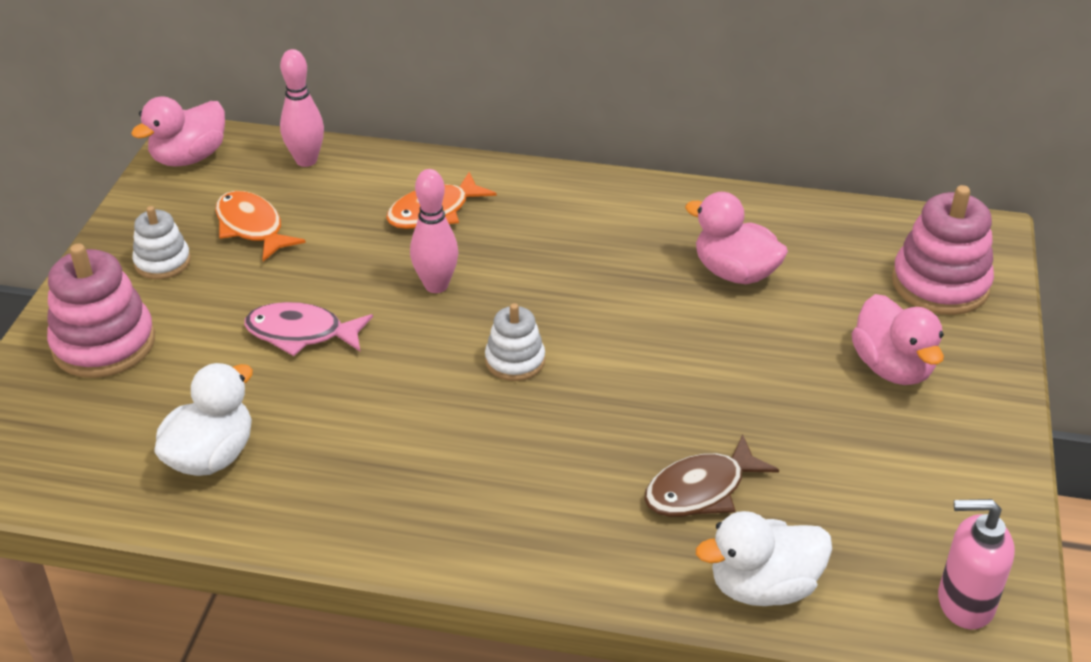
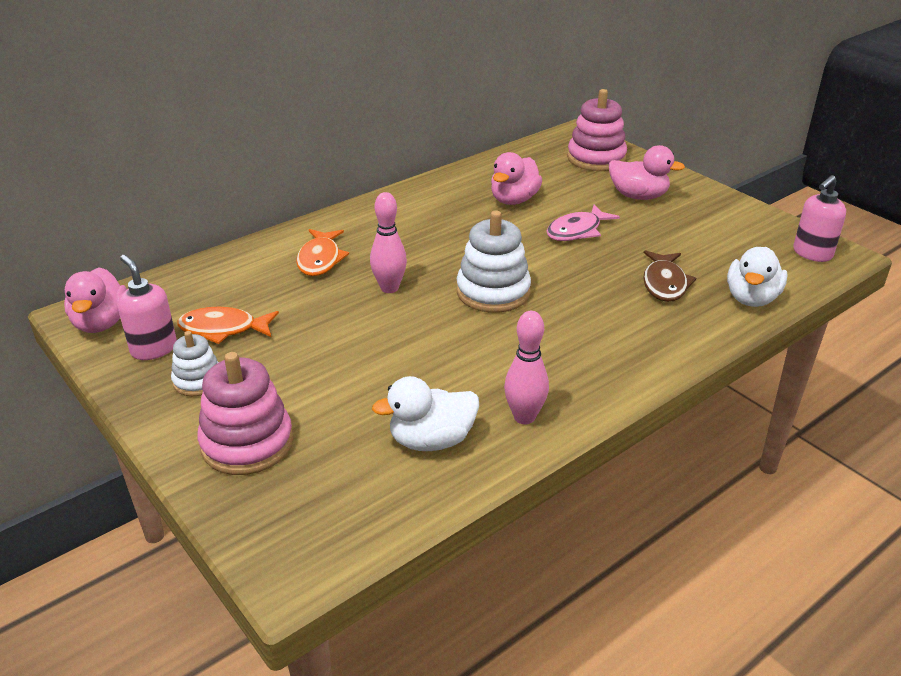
camera: 50 degrees left, 5 degrees down
white duck [154,363,253,476] -> white duck turned 90 degrees counterclockwise [372,376,479,451]
pink fish [244,302,373,356] -> pink fish moved to [547,204,620,241]
pink bowling pin [280,49,324,167] -> pink bowling pin moved to [504,311,549,424]
white stacking toy [485,303,545,381] -> white stacking toy [457,211,531,313], size x1.71
pink duck [685,192,788,284] -> pink duck turned 45 degrees counterclockwise [491,152,542,205]
none -> pink soap dispenser [118,255,177,360]

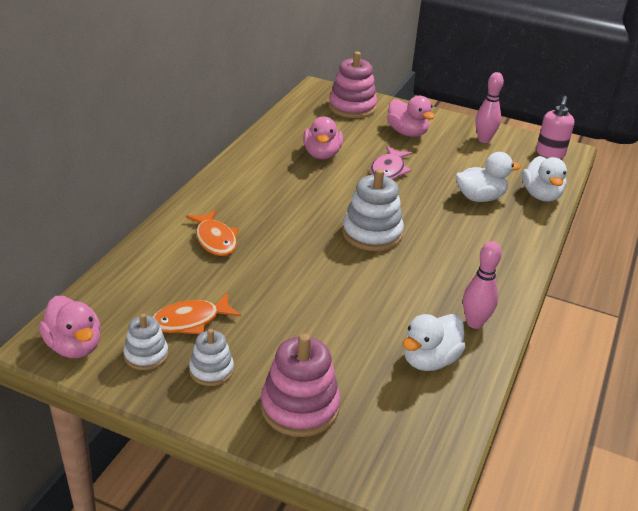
camera: 30 degrees left, 0 degrees up
pink soap dispenser [118,255,177,360] -> white stacking toy [123,314,168,370]
pink bowling pin [370,192,407,293] -> pink bowling pin moved to [475,72,504,143]
pink duck [609,145,685,200] -> pink duck turned 60 degrees clockwise [387,96,435,137]
brown fish [643,250,696,302] -> white duck [456,152,521,202]

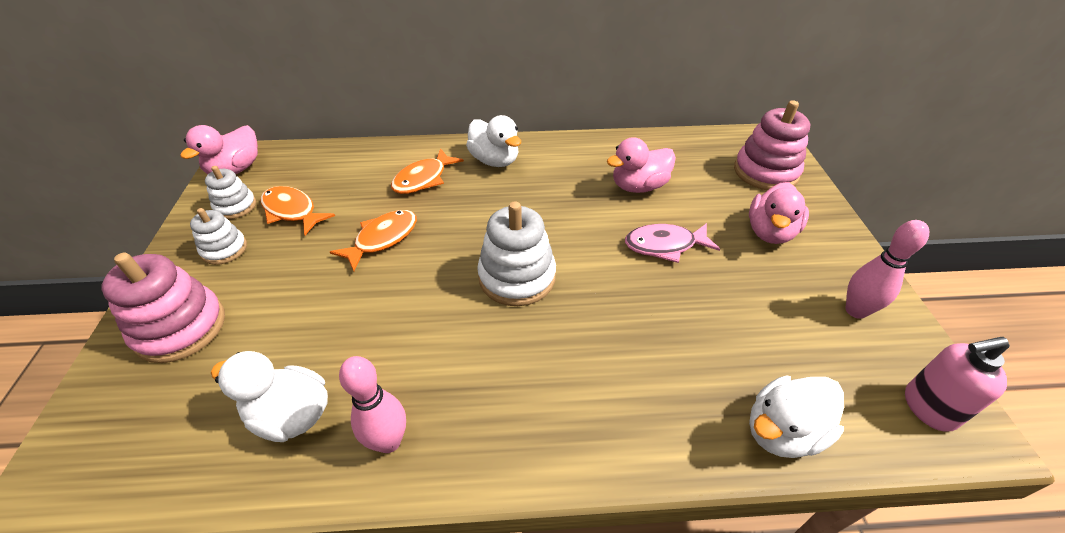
camera: 65 degrees right, 10 degrees up
white duck [456,152,521,202] -> white duck moved to [466,115,521,167]
none -> orange fish [330,210,417,271]

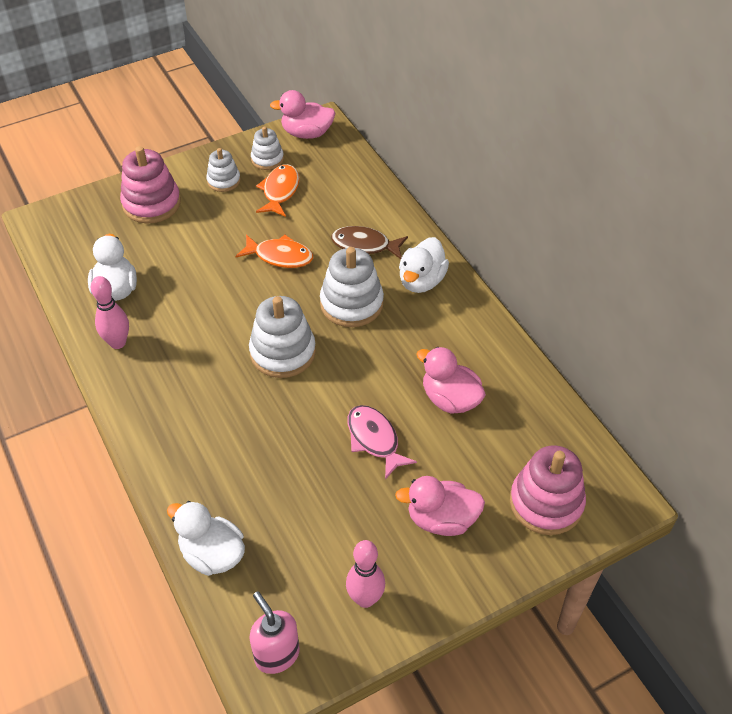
camera: 65 degrees right, 5 degrees up
orange fish [391,148,464,194] -> brown fish [331,226,408,259]
none -> white stacking toy [320,247,384,327]

